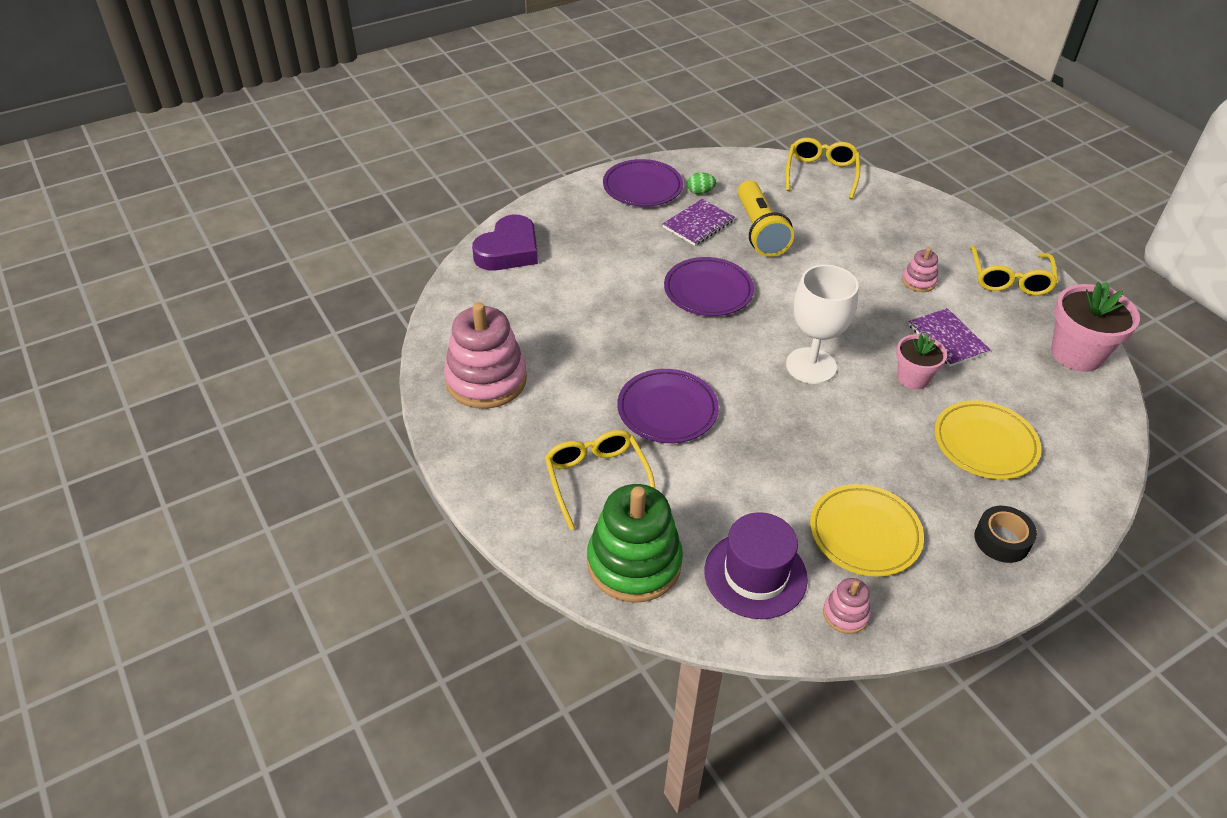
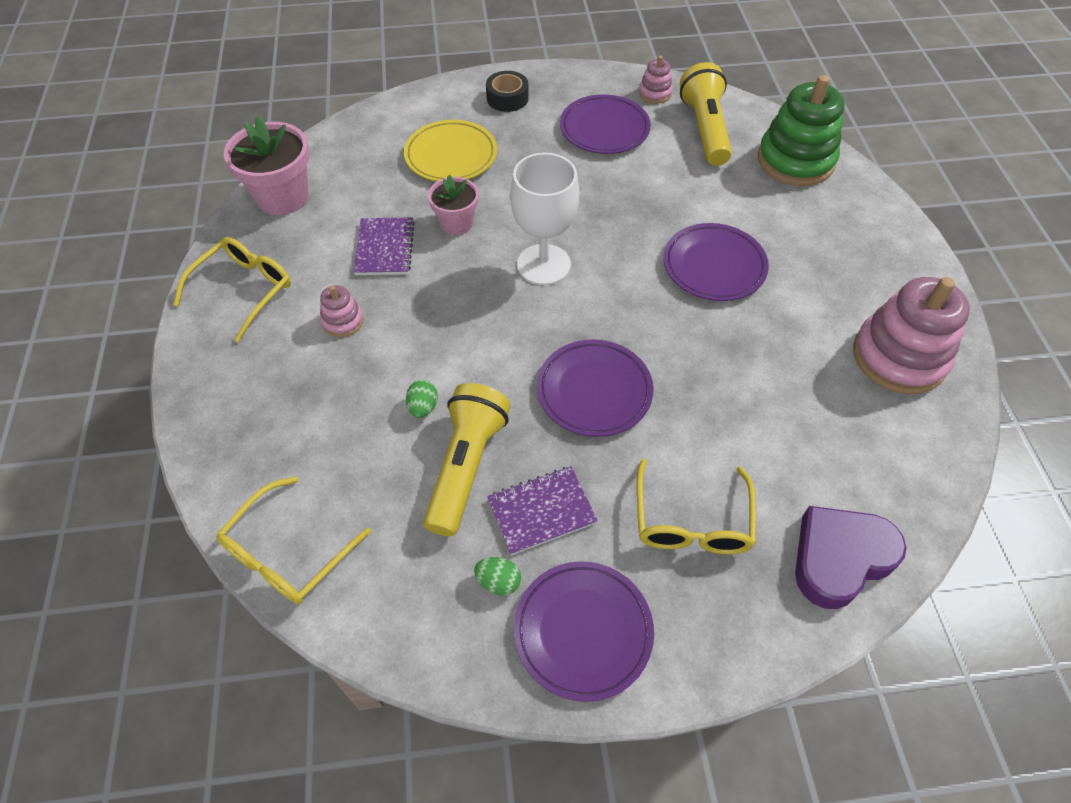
camera: 155 degrees left, 10 degrees up
yellow glasses [544,430,655,530] -> yellow glasses moved to [637,459,756,554]
purple hat [705,512,808,619] -> yellow flashlight [680,62,732,166]
yellow plate [810,484,924,577] -> purple plate [560,94,651,154]
none -> green egg [406,380,438,418]

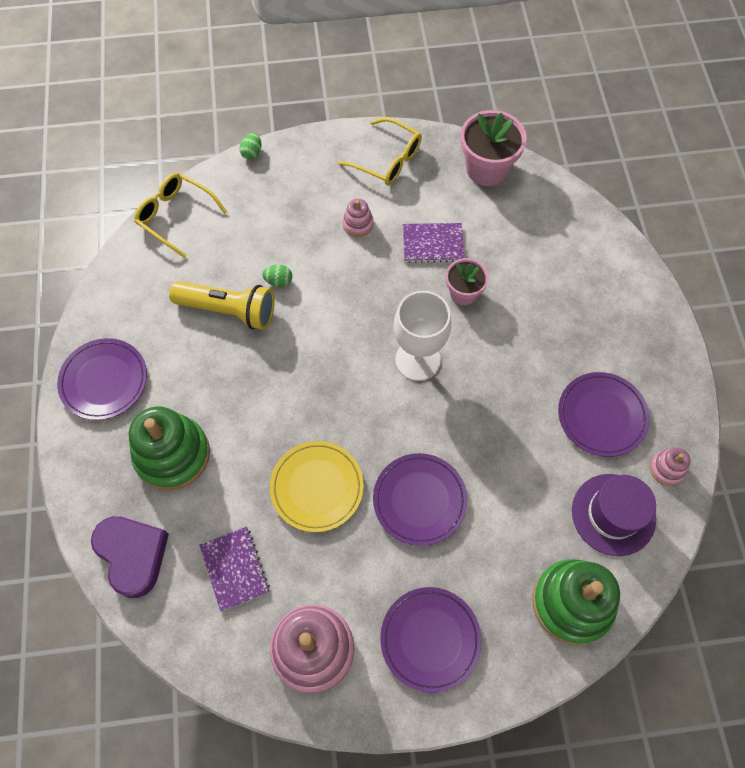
camera: 90 degrees right, 10 degrees up
yellow plate [404,120,497,181] -> yellow plate moved to [270,441,364,532]
green egg [474,557,521,595] -> green egg moved to [239,133,261,160]
black tape [486,71,528,112] -> none
purple notebook [487,466,598,555] -> purple notebook moved to [199,527,269,612]
purple plate [537,340,654,437] -> purple plate moved to [380,587,482,693]
yellow glasses [637,459,756,554] -> green stacking toy [129,406,210,491]
yellow flashlight [680,62,732,166] -> purple hat [572,474,656,556]

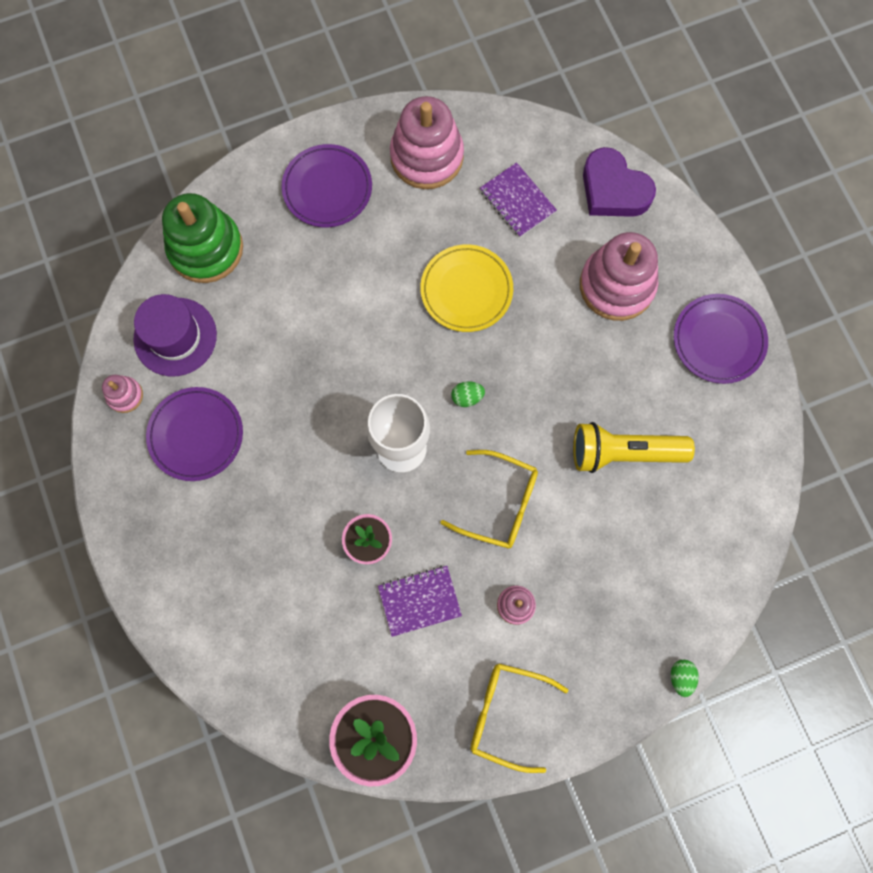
camera: 165 degrees right, 10 degrees up
green stacking toy [129,406,210,491] -> pink stacking toy [580,232,658,321]
yellow glasses [134,173,227,258] -> yellow glasses moved to [440,450,538,549]
green egg [262,264,292,287] -> green egg moved to [451,381,485,407]
purple plate [373,453,467,546] -> none

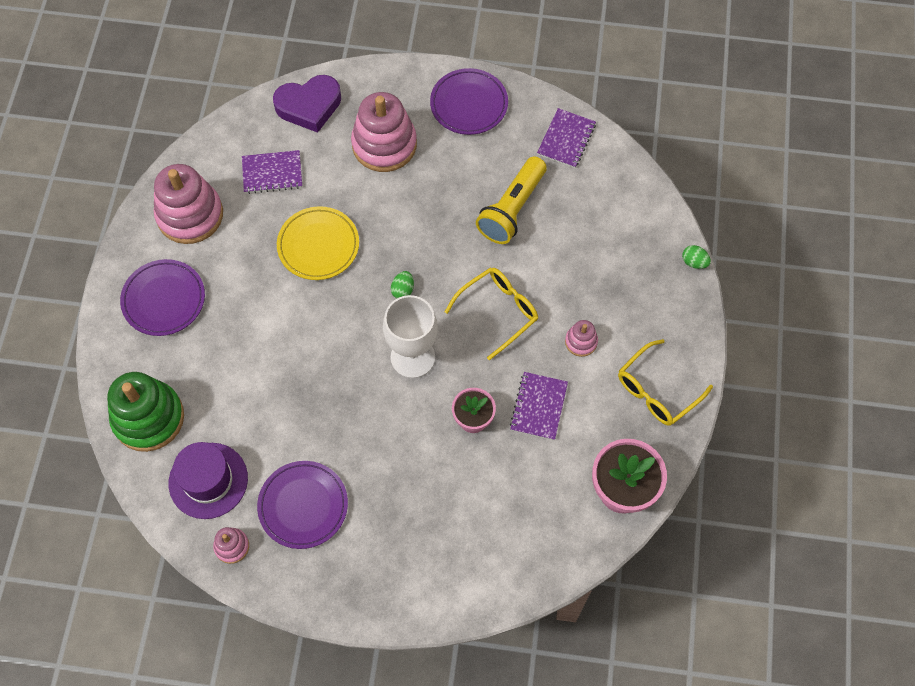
camera: 60 degrees left, 10 degrees down
none -> purple notebook [537,108,596,168]

